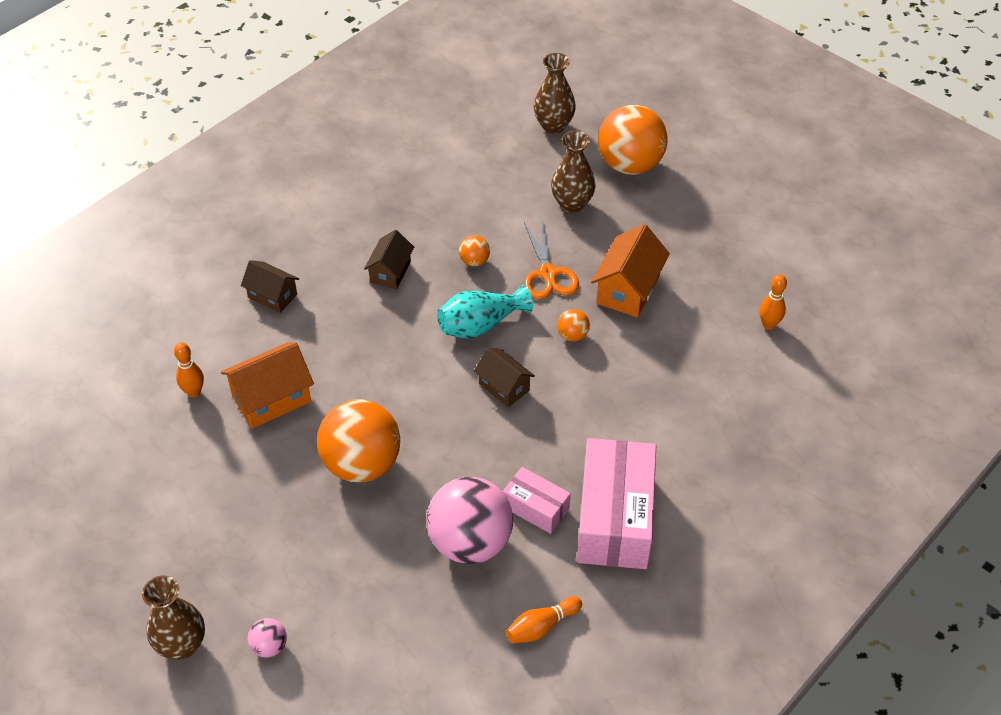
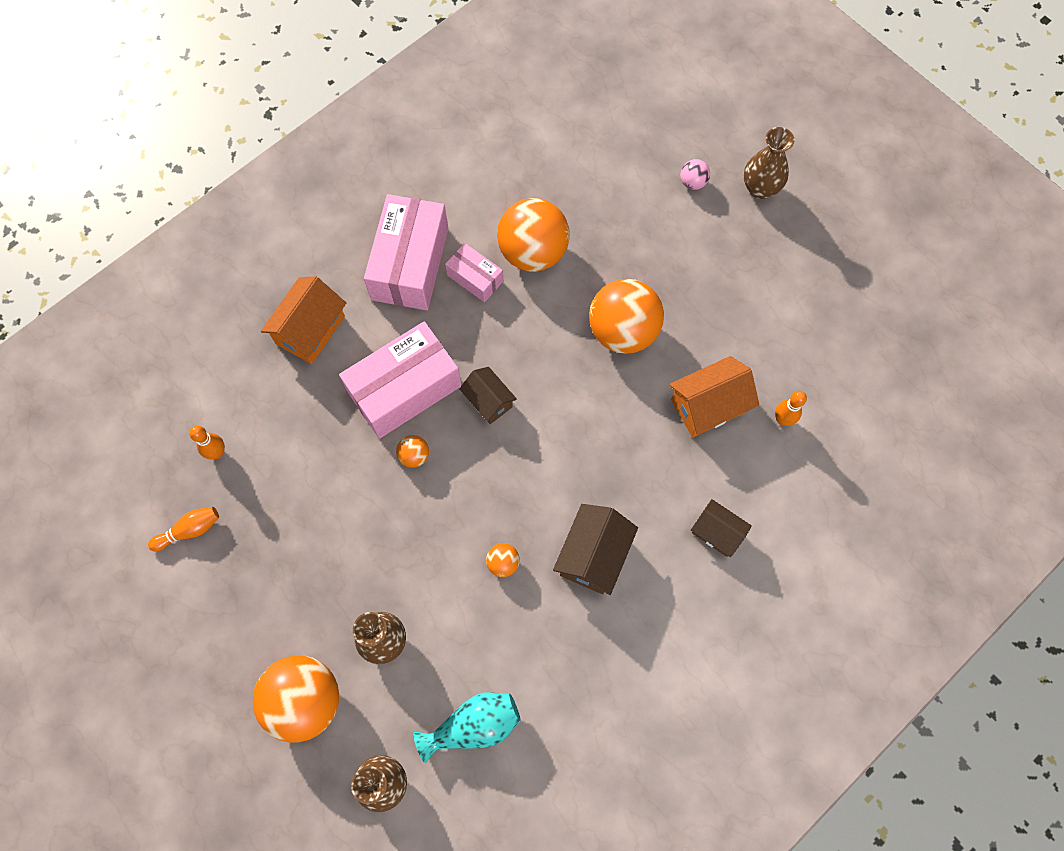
camera: 175 degrees left, 20 degrees up
brown house [364,230,414,289] -> brown house [553,504,638,595], size x1.54
pink ball [426,477,513,564] -> orange ball [497,198,570,272]
turquoise vase [437,285,533,339] -> turquoise vase moved to [414,692,521,763]
orange bowling pin [506,596,582,643] -> orange bowling pin moved to [148,507,219,551]
orange scissors [524,222,579,299] -> none
orange house [591,224,670,318] -> orange house moved to [261,276,346,364]
none -> pink box [339,321,462,439]

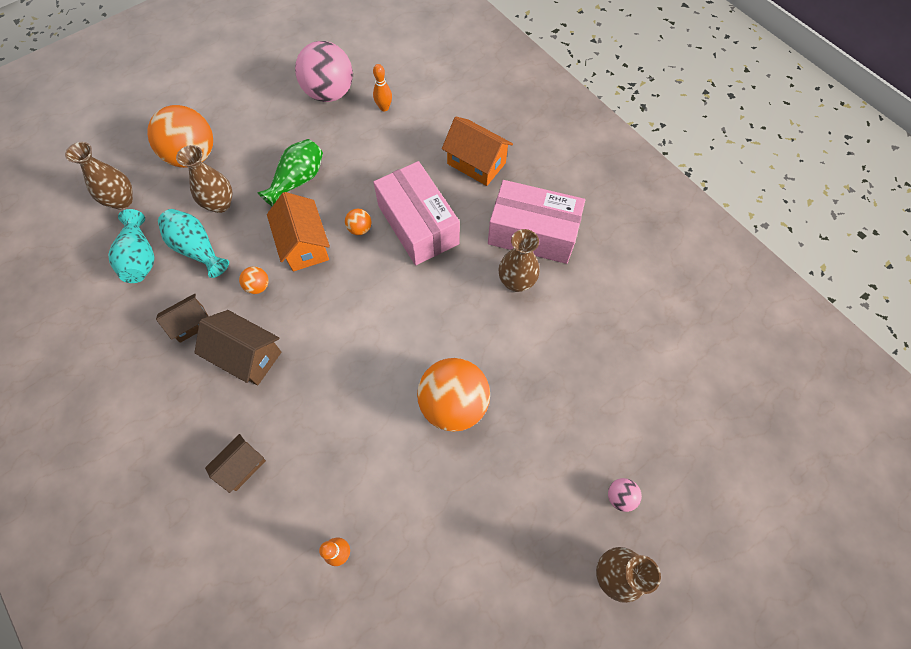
camera: 95 degrees right, 5 degrees down
orange bowling pin [148,507,219,551] -> pink ball [295,41,353,102]
pink box [445,243,503,302] -> brown vase [498,229,540,292]
brown house [459,367,517,424] -> brown house moved to [156,294,209,343]
orange ball [497,198,570,272] -> none
orange house [669,356,759,437] -> orange house moved to [267,192,330,271]
none -> turquoise vase [158,209,229,278]
none -> green vase [257,139,323,206]

